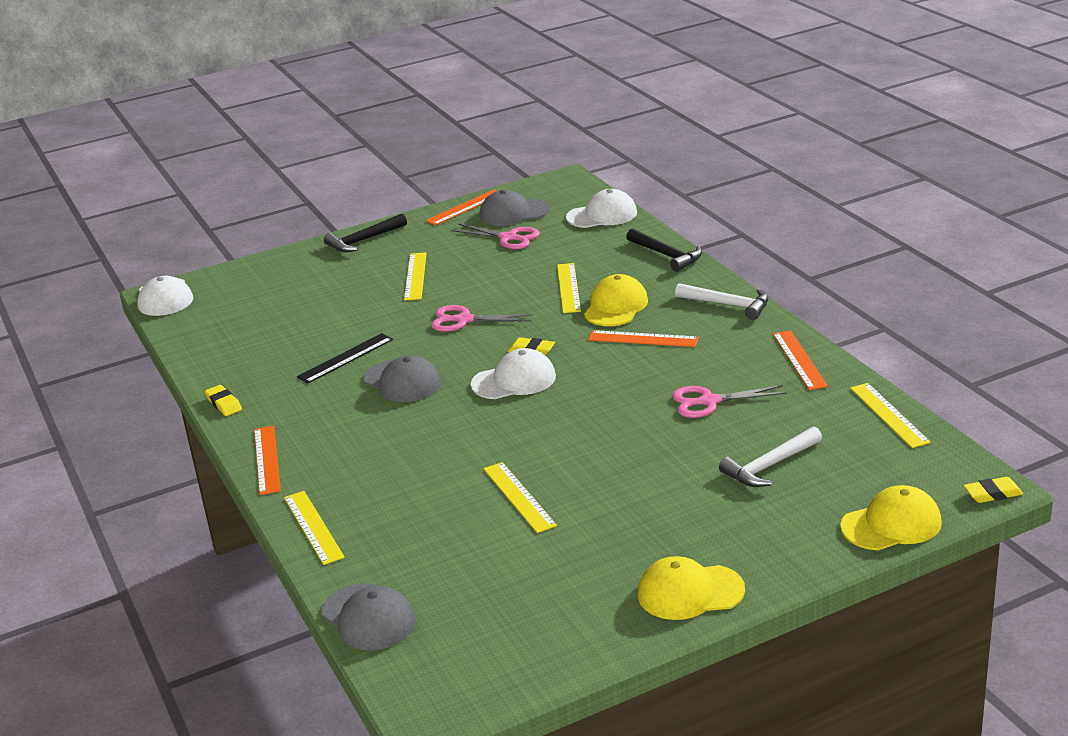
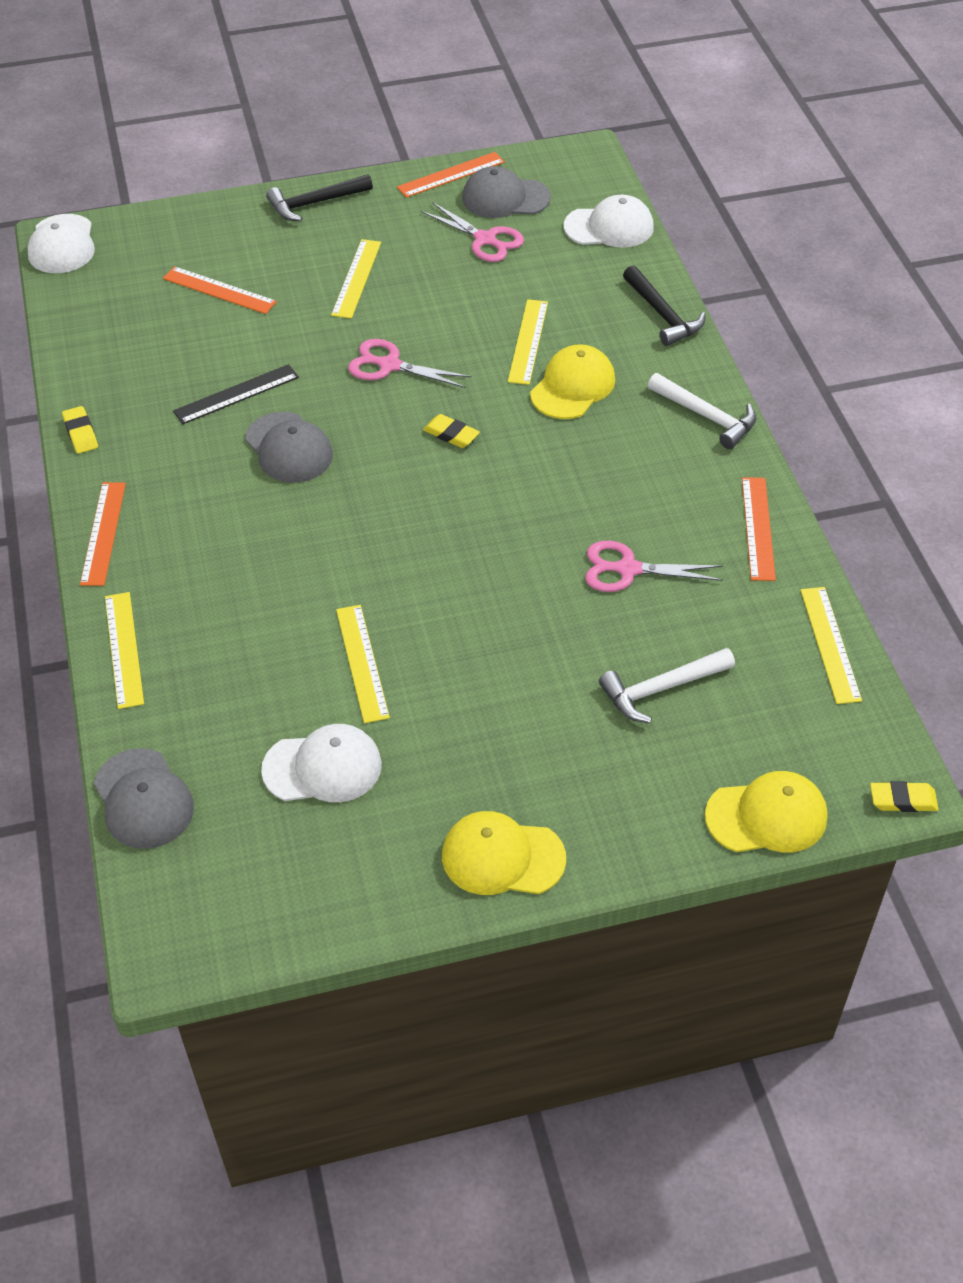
camera: 10 degrees right, 20 degrees up
white cap [471,348,556,399] -> white cap moved to [261,724,382,802]
orange ruler [588,330,699,347] -> orange ruler moved to [163,266,277,314]

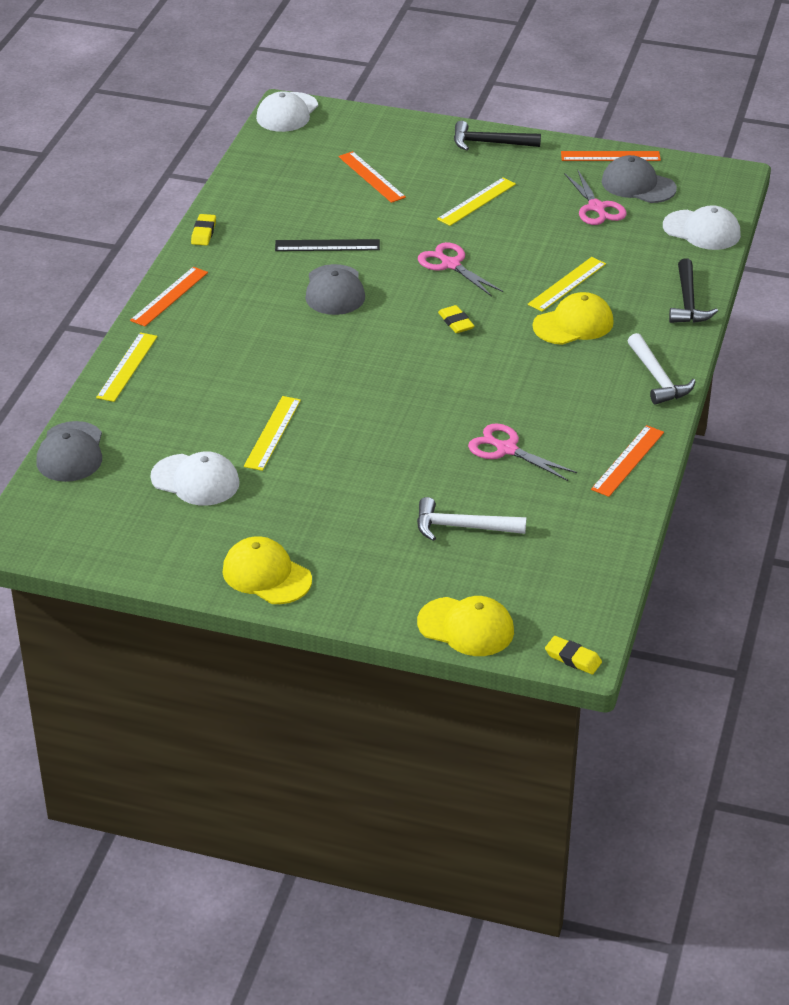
camera: 30 degrees right, 10 degrees down
yellow ruler [801,587,862,704] -> none

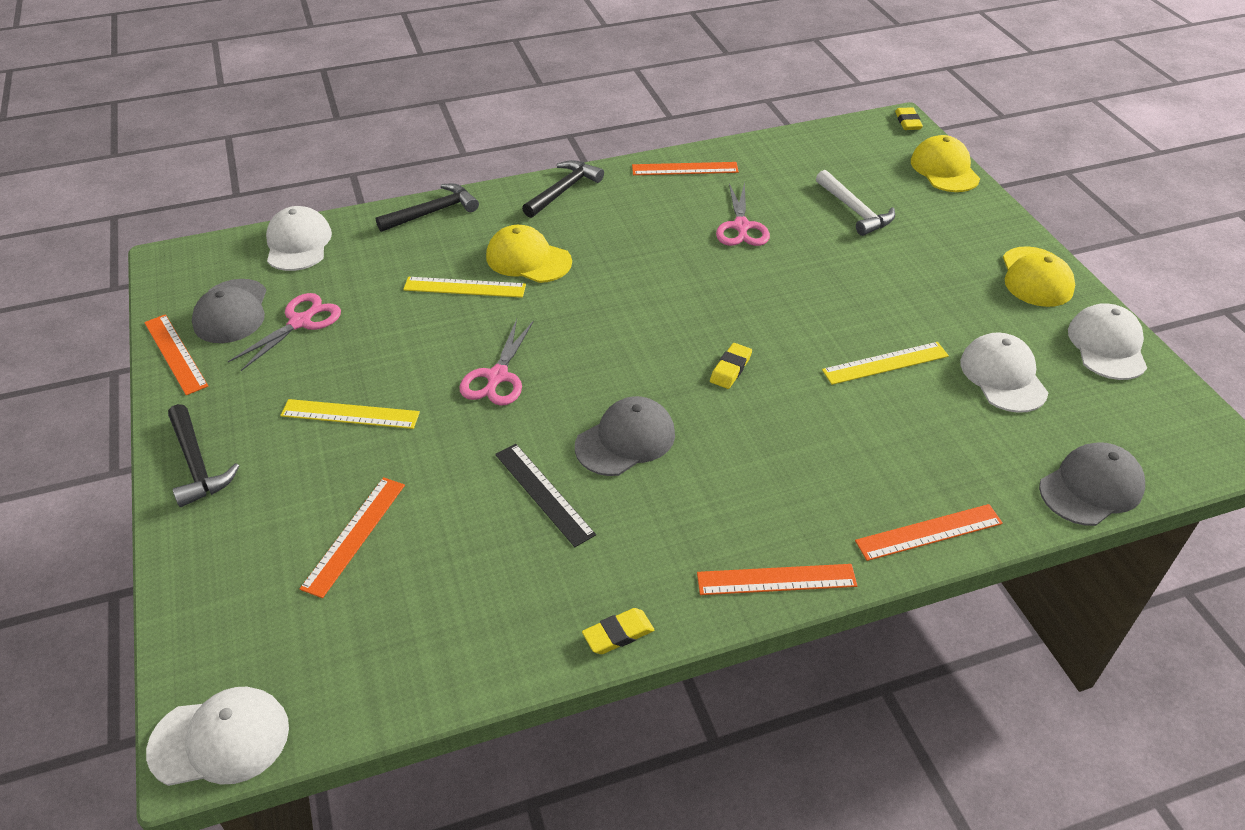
camera: 125 degrees left, 5 degrees up
yellow ruler [96,332,158,402] -> orange ruler [855,504,1003,561]
yellow eraser [438,305,474,333] -> yellow eraser moved to [710,343,752,389]
white hammer [628,333,696,405] -> black hammer [522,160,604,218]
none -> white cap [1068,303,1147,380]

